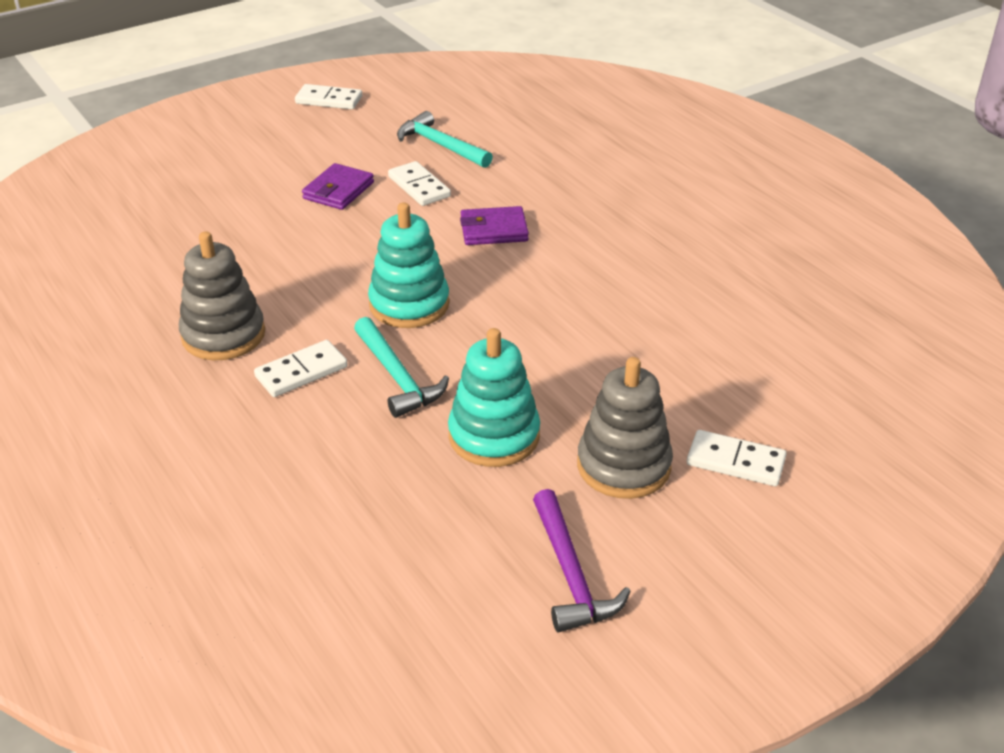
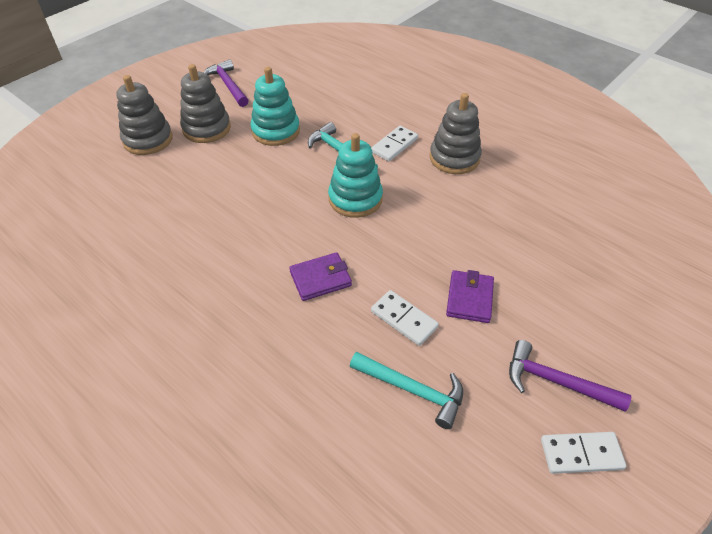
camera: 165 degrees right, 10 degrees up
white domino [687,430,787,486] -> grey stacking toy [116,75,173,155]
none -> purple hammer [509,340,631,411]

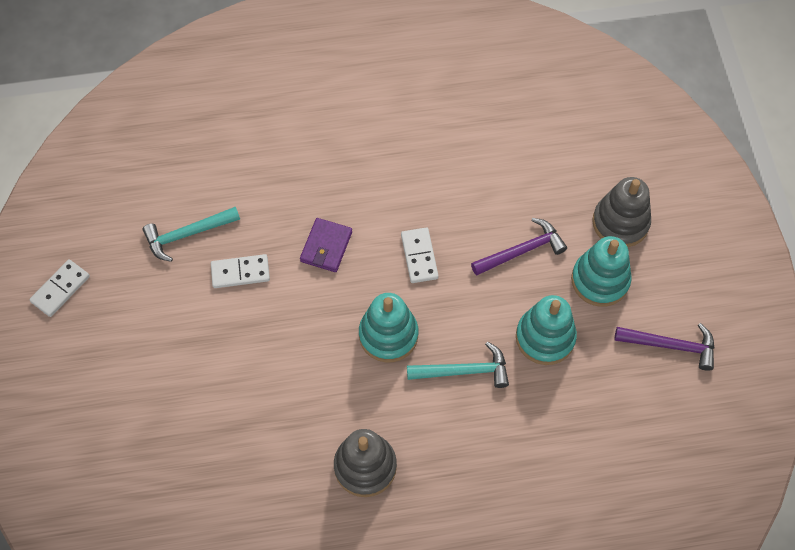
camera: 130 degrees right, 15 degrees up
grey stacking toy [180,64,231,143] -> turquoise stacking toy [571,236,632,307]
white domino [371,126,418,161] -> white domino moved to [401,228,439,283]
purple wallet [446,270,494,323] -> none
purple hammer [509,340,631,411] -> purple hammer moved to [471,218,567,276]

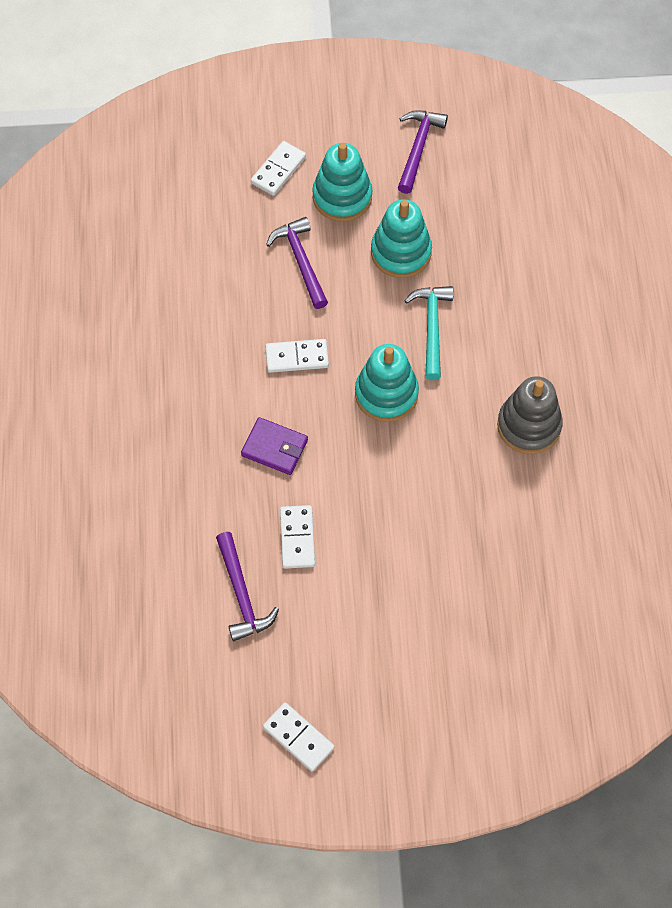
camera: 85 degrees left, 0 degrees up
turquoise hammer [143,207,240,262] -> purple hammer [216,532,279,641]
grey stacking toy [592,177,651,247] -> white domino [251,141,306,196]

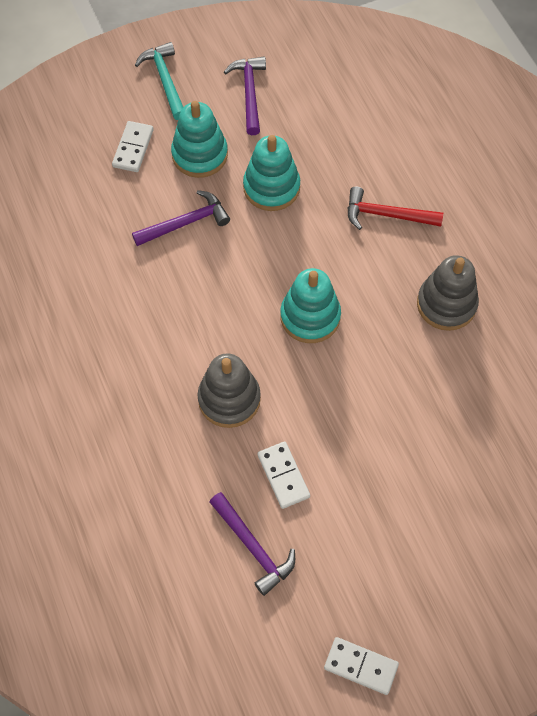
camera: 20 degrees left, 0 degrees up
purple wallet [241,417,308,475] -> grey stacking toy [197,353,261,428]
white domino [265,339,329,373] -> none
purple hammer [266,217,328,309] -> purple hammer turned 105 degrees clockwise [132,190,230,246]
turquoise hammer [405,286,454,380] -> turquoise hammer moved to [135,42,183,120]
none -> red hammer [348,187,443,230]

